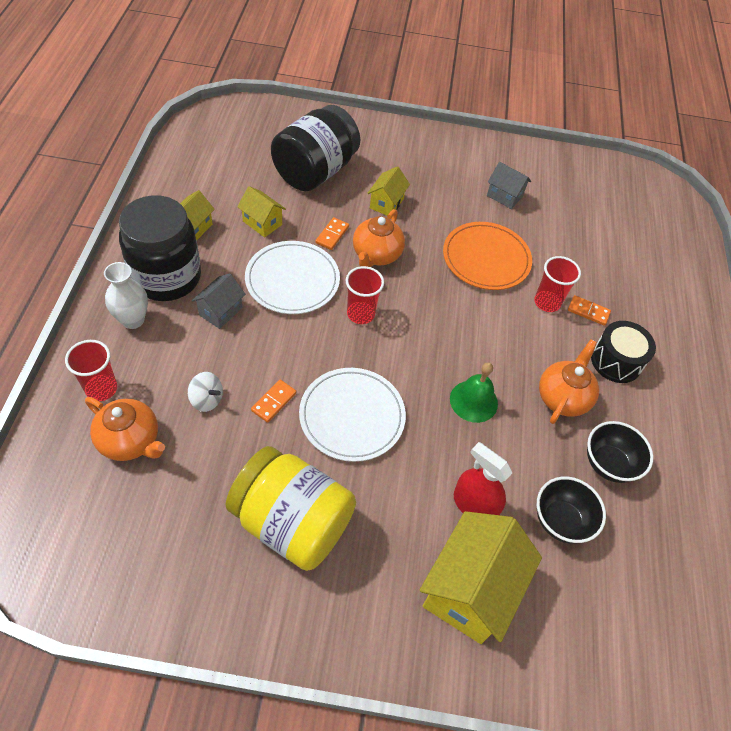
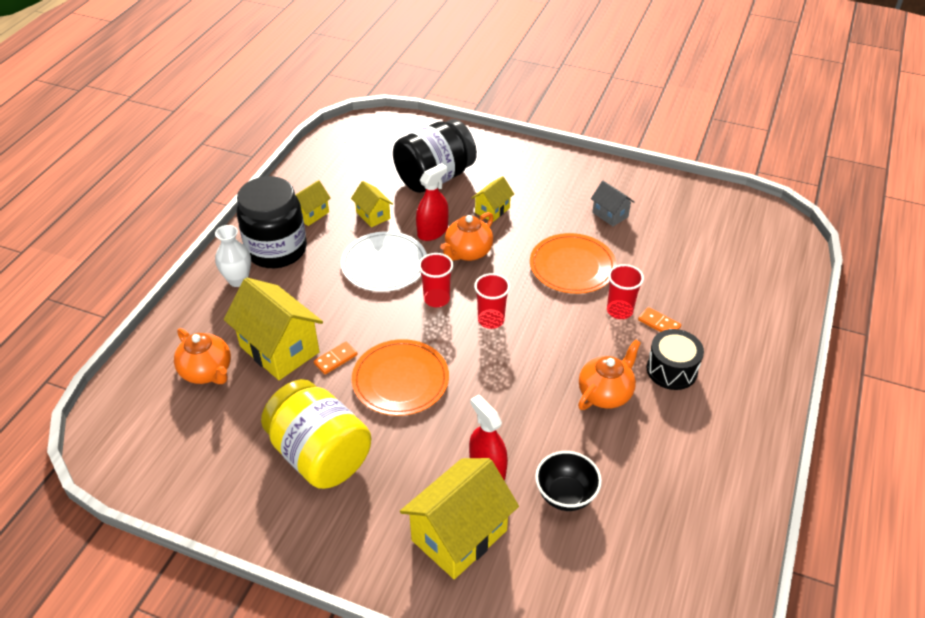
camera: 20 degrees right, 10 degrees down
red cup [65,340,117,401] -> red cup moved to [474,273,510,329]
white spinning top [188,372,223,412] -> yellow house [224,278,323,380]
grey house [192,273,245,329] -> none
white plate [299,368,406,462] -> orange plate [352,339,449,416]
orange domino [315,217,349,250] -> red spray bottle [416,163,448,241]
green bell [450,362,498,423] -> none
black bowl [587,421,653,483] -> none

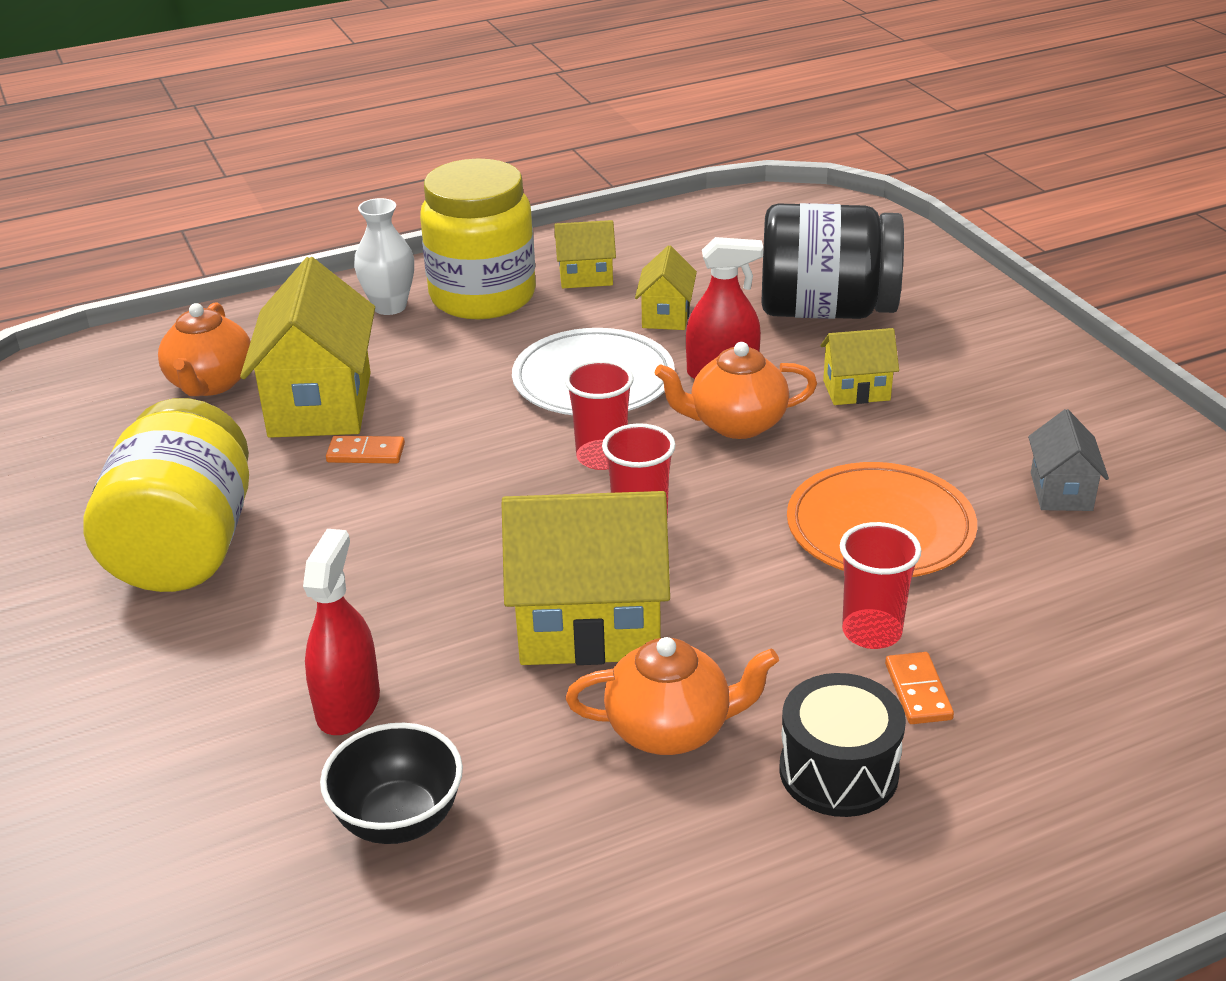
camera: 45 degrees right, 10 degrees down
black jar [237,176,307,268] -> yellow jar [420,158,536,319]
orange plate [352,339,449,416] -> none
yellow house [400,458,519,579] -> yellow house moved to [501,491,670,665]

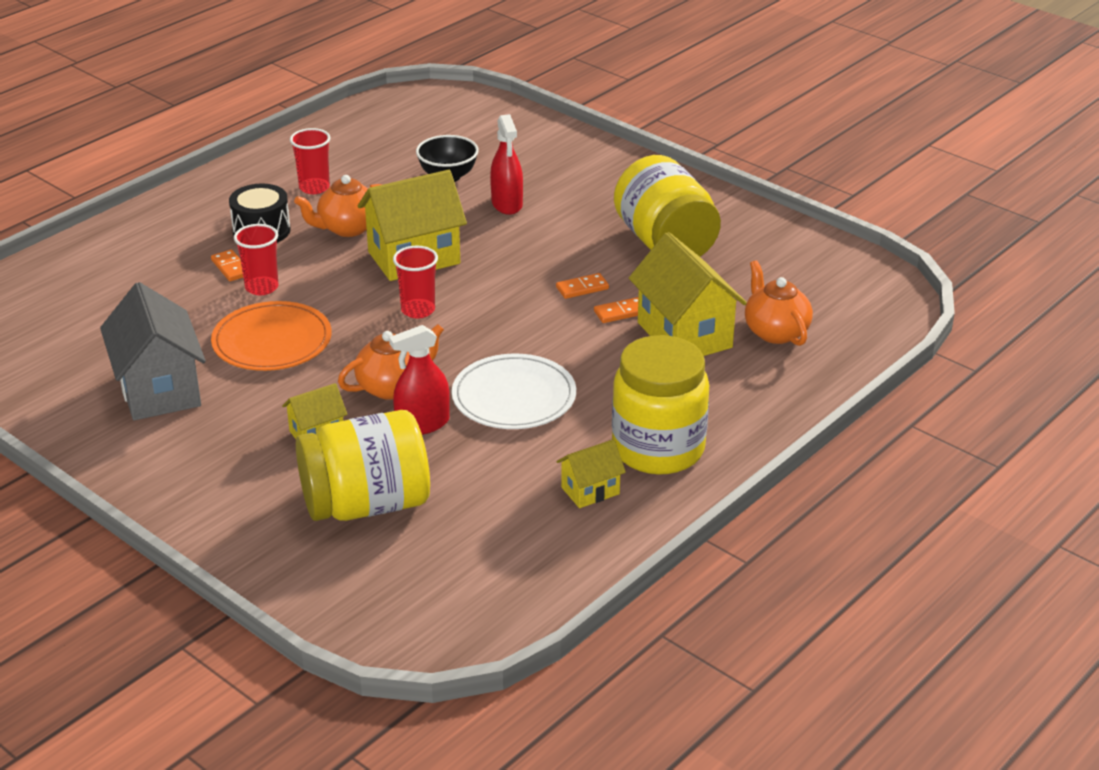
camera: 155 degrees right, 0 degrees up
white vase [354,198,414,315] -> none
red cup [565,360,633,470] -> red cup moved to [290,128,330,194]
yellow house [635,245,697,330] -> none
black jar [762,203,904,319] -> yellow jar [296,410,430,521]
grey house [1028,409,1109,511] -> grey house [100,282,206,420], size x1.94
none -> orange domino [556,273,609,299]

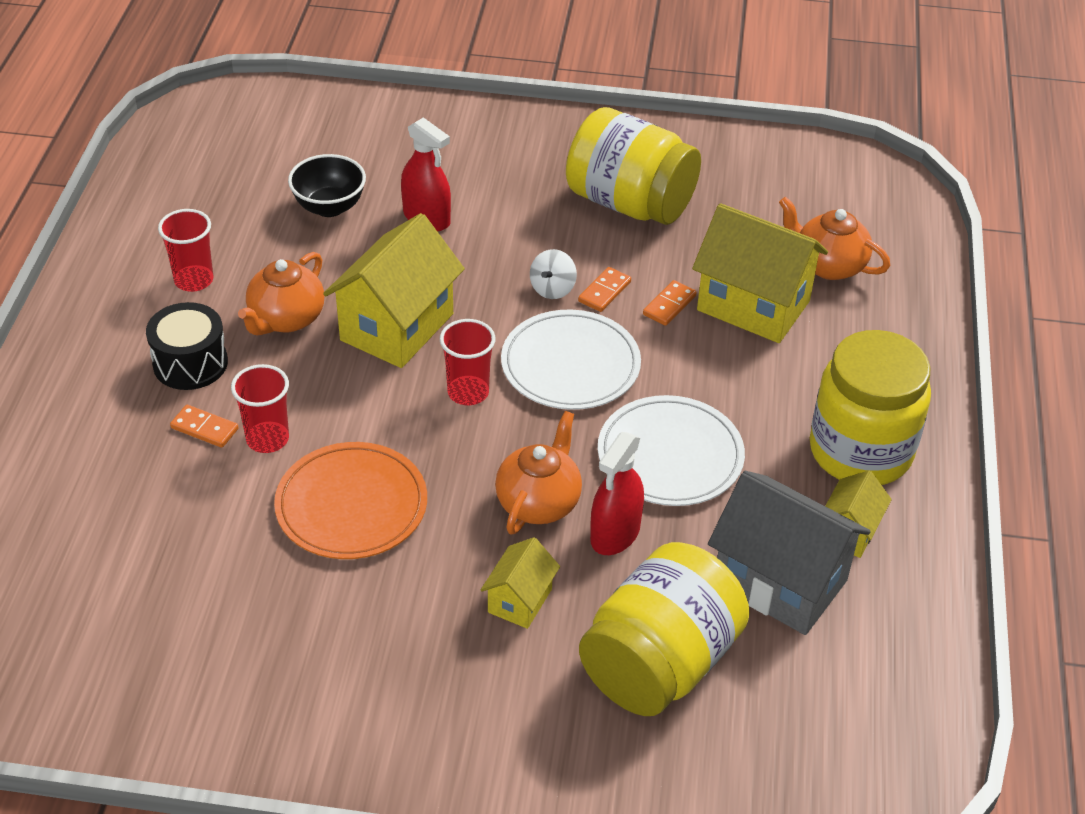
camera: 35 degrees left, 10 degrees up
grey house [100,282,206,420] -> grey house moved to [708,471,871,635]
none -> white plate [501,310,641,410]
none -> white spinning top [530,249,577,299]

